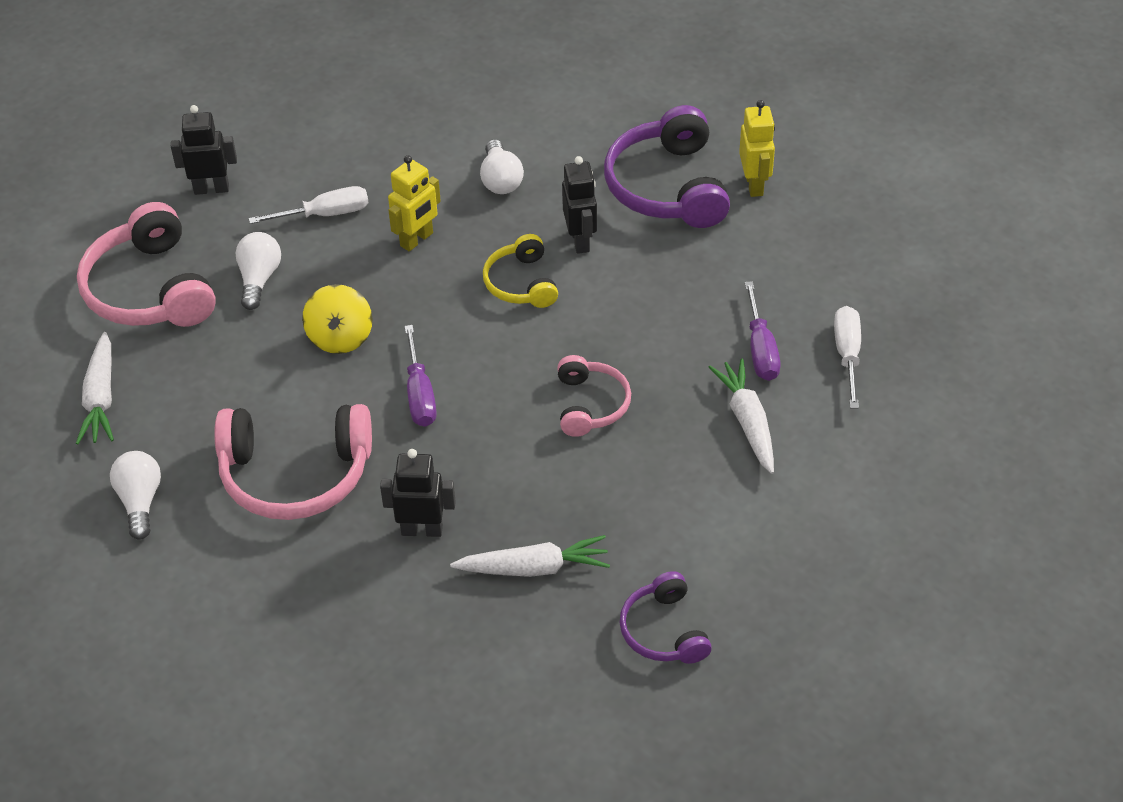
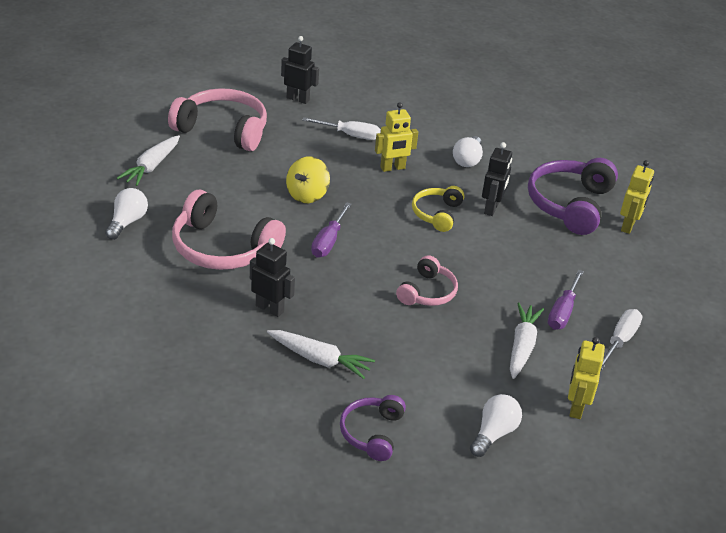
camera: 25 degrees right, 10 degrees down
pink headphones [77,202,216,327] -> pink headphones turned 105 degrees clockwise [168,88,267,151]
white light bulb [236,232,281,310] -> white light bulb moved to [470,394,522,457]
none -> yellow robot [568,337,605,419]

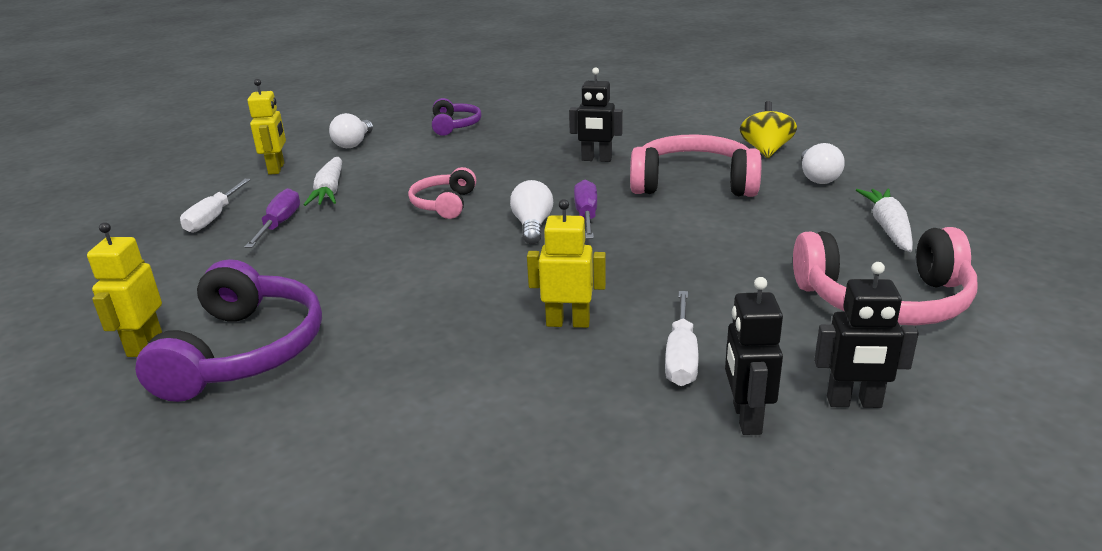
camera: 165 degrees right, 10 degrees down
white carrot [267,330,375,379] -> none
yellow spinning top [286,156,330,203] -> yellow spinning top moved to [740,101,797,158]
white screwdriver [302,117,381,140] -> white screwdriver turned 75 degrees counterclockwise [665,291,699,386]
yellow robot [375,102,418,172] -> yellow robot turned 45 degrees clockwise [527,199,606,328]
yellow headphones [412,186,464,232] -> none
white light bulb [453,136,483,167] -> white light bulb moved to [510,180,553,244]
black robot [482,142,512,216] -> black robot moved to [725,277,783,435]

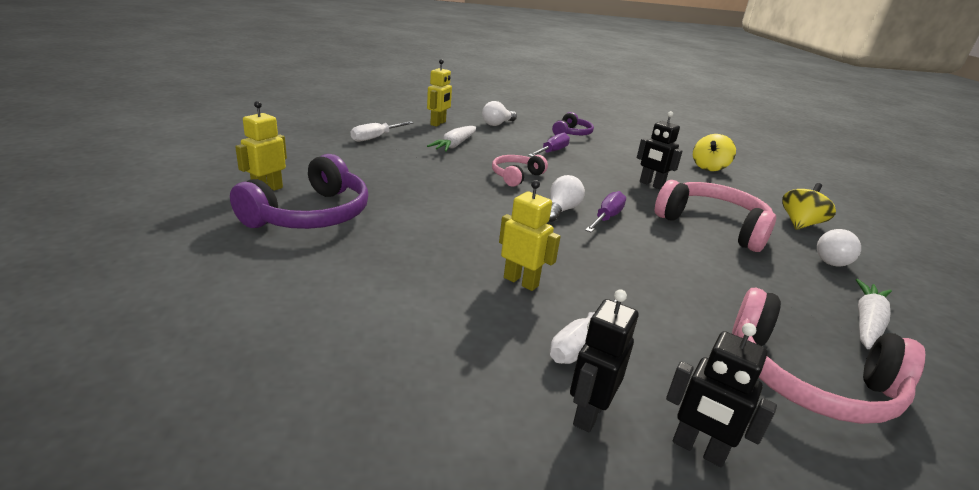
camera: 25 degrees right, 0 degrees up
purple screwdriver [245,188,300,248] -> purple screwdriver moved to [528,133,570,157]
none -> yellow spinning top [693,134,736,171]

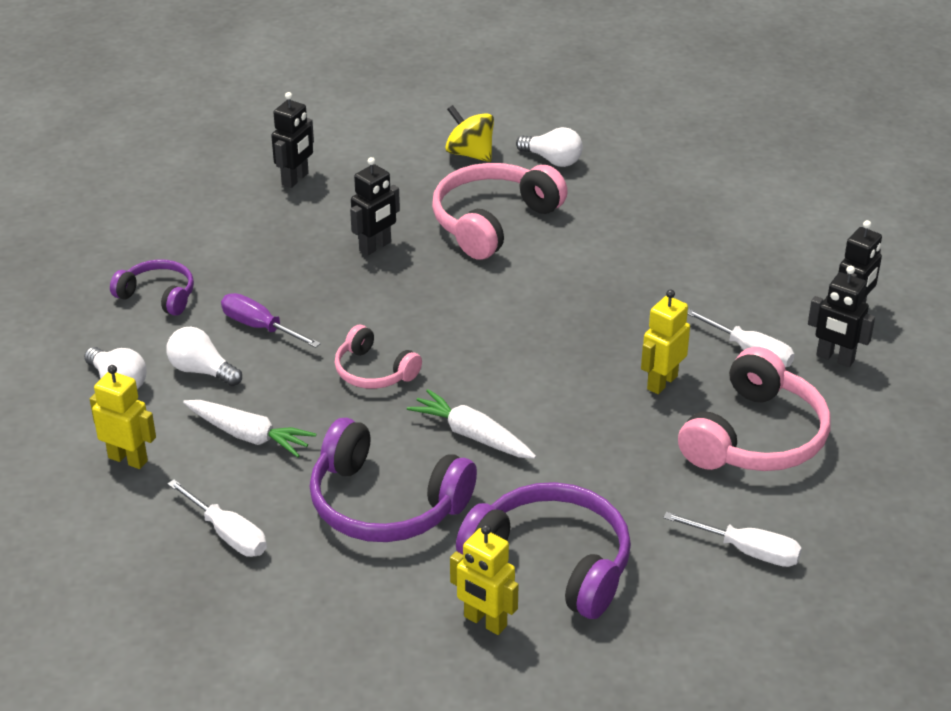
camera: 85 degrees left, 10 degrees up
white light bulb [549,175,585,222] -> white light bulb moved to [166,327,242,386]
purple screwdriver [585,191,626,232] -> none
yellow spinning top [693,134,736,171] -> black robot [271,92,314,188]
pink headphones [732,288,925,424] -> pink headphones moved to [678,347,830,471]
white carrot [856,279,892,349] -> white carrot moved to [407,389,536,459]
none -> purple headphones [310,418,477,542]
none -> white screwdriver [663,512,802,567]

